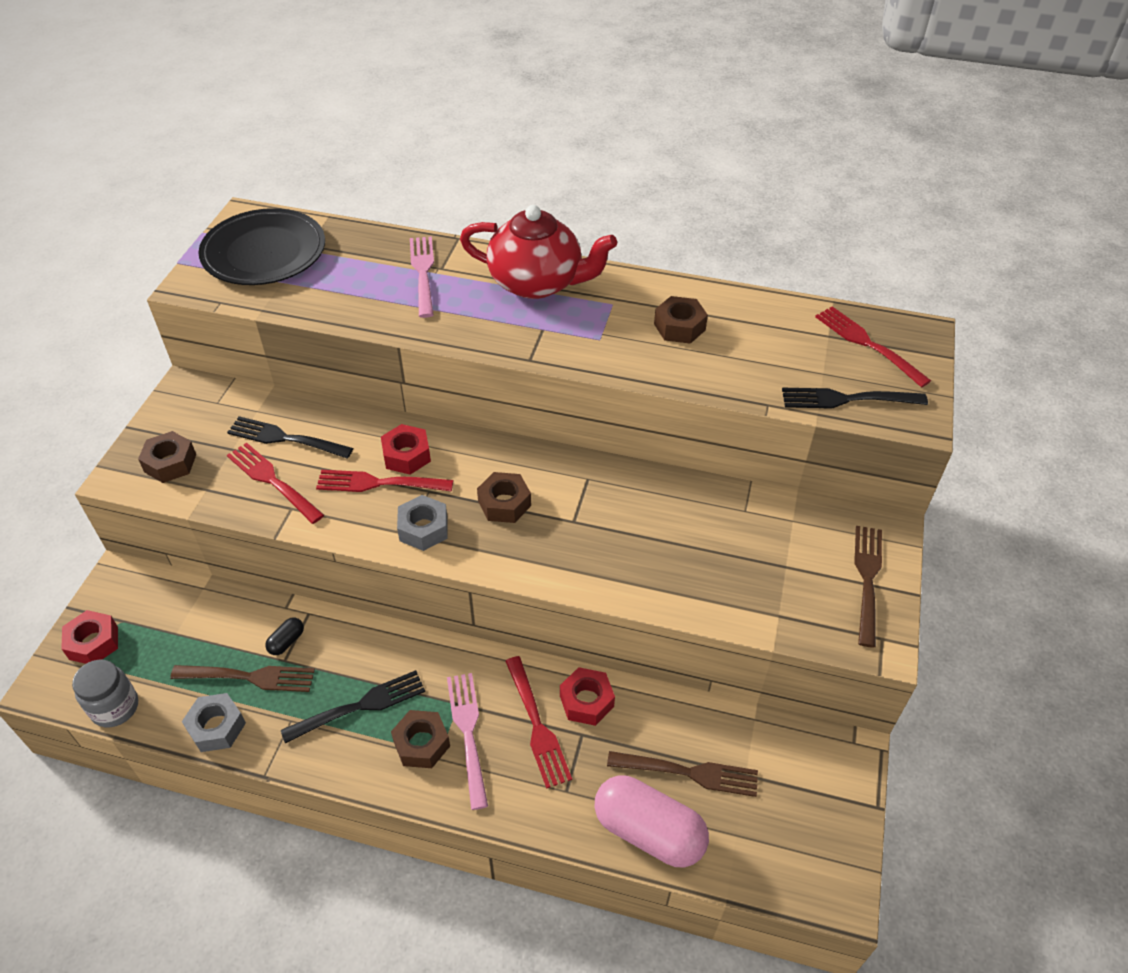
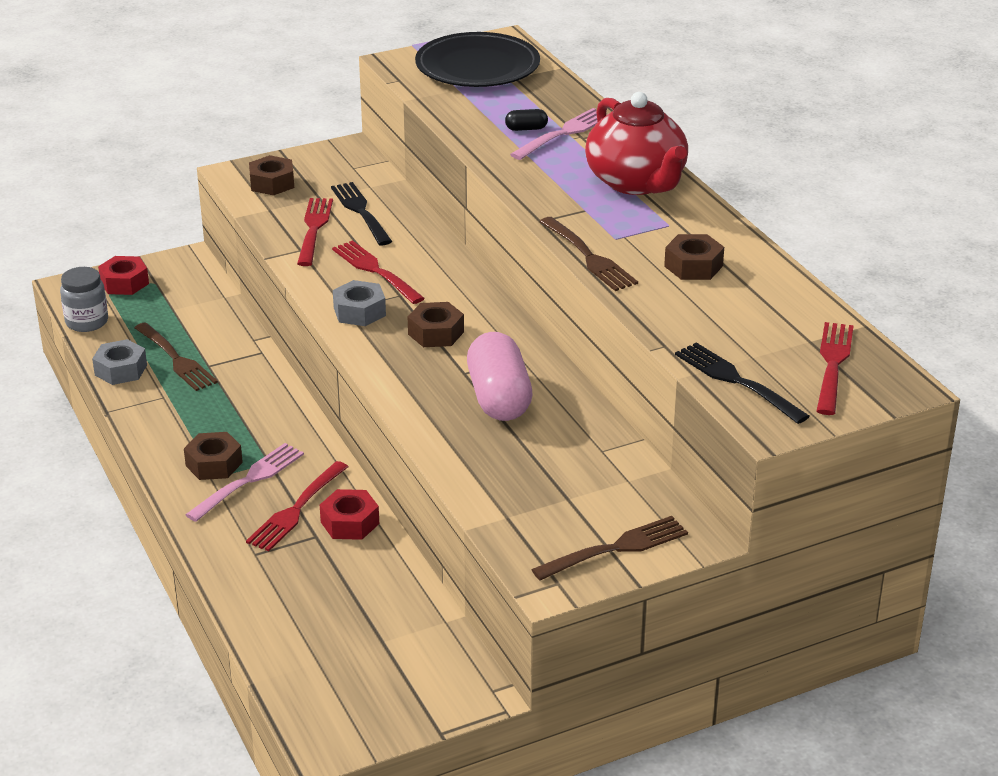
camera: 50 degrees right, 15 degrees down
black capsule [265,617,304,655] -> black capsule moved to [505,109,548,131]
black fork [281,670,425,743] -> none
red nut [381,424,431,475] -> none
pink capsule [595,776,709,868] -> pink capsule moved to [467,332,533,421]
brown fork [607,751,758,797] -> brown fork moved to [539,217,638,291]

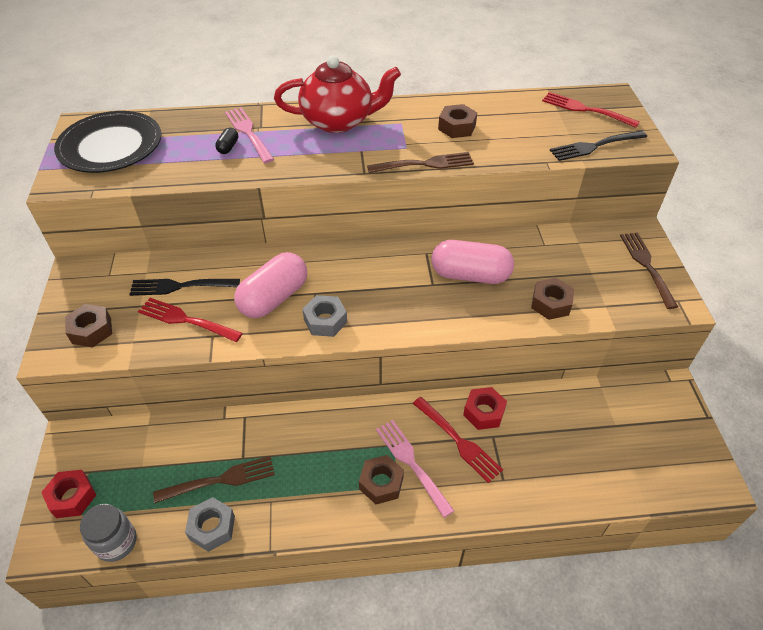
camera: 70 degrees left, 15 degrees up
red fork [332,240,425,304] -> pink capsule [234,252,307,318]
brown nut [408,302,464,347] -> brown nut moved to [531,278,574,320]

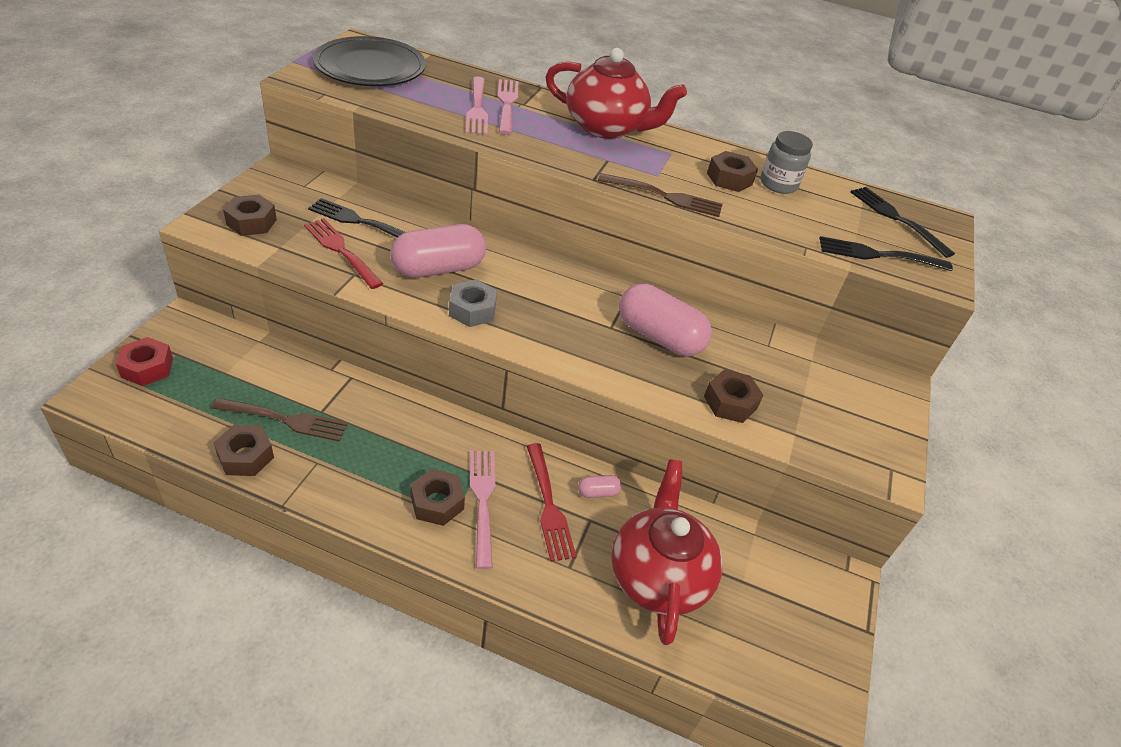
camera: 20 degrees right, 5 degrees down
grey jar [80,504,137,562] -> grey jar moved to [761,131,813,194]
grey nut [185,497,235,552] -> brown nut [213,425,274,476]
black capsule [215,128,238,154] -> pink fork [466,76,488,135]
red nut [463,387,507,430] -> pink capsule [578,475,622,498]
red fork [542,92,640,128] -> black fork [851,187,955,258]
brown fork [620,233,678,309] -> none
none -> red teapot [612,459,723,645]

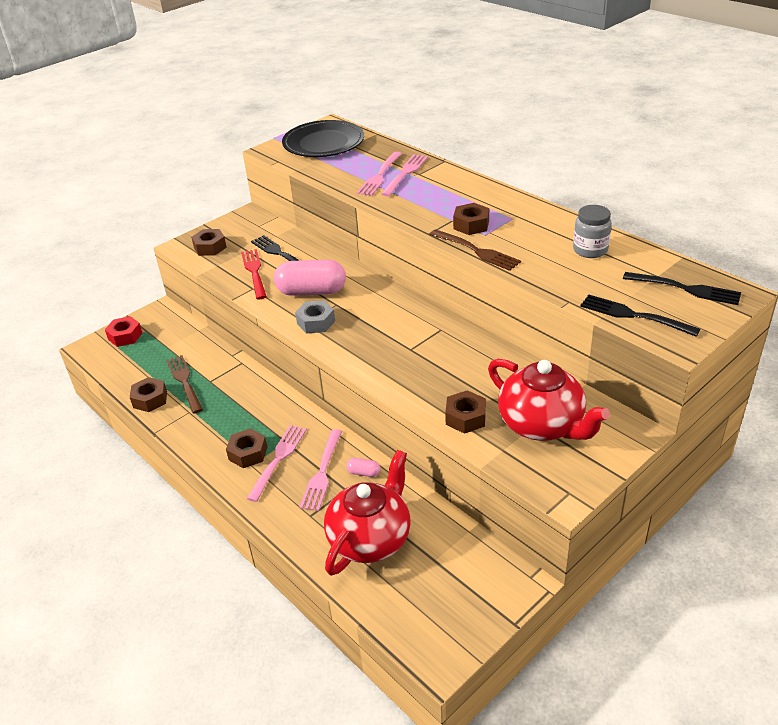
camera: 35 degrees right, 5 degrees down
brown fork [212,398,348,441] -> brown fork turned 150 degrees counterclockwise [166,355,203,414]
red fork [527,443,577,562] -> pink fork [299,429,342,511]
red teapot [545,48,687,139] -> red teapot moved to [488,359,610,441]
pink capsule [619,284,712,356] -> none
brown nut [707,151,758,192] -> brown nut moved to [453,203,489,235]
black fork [851,187,955,258] -> black fork turned 120 degrees clockwise [623,272,741,305]

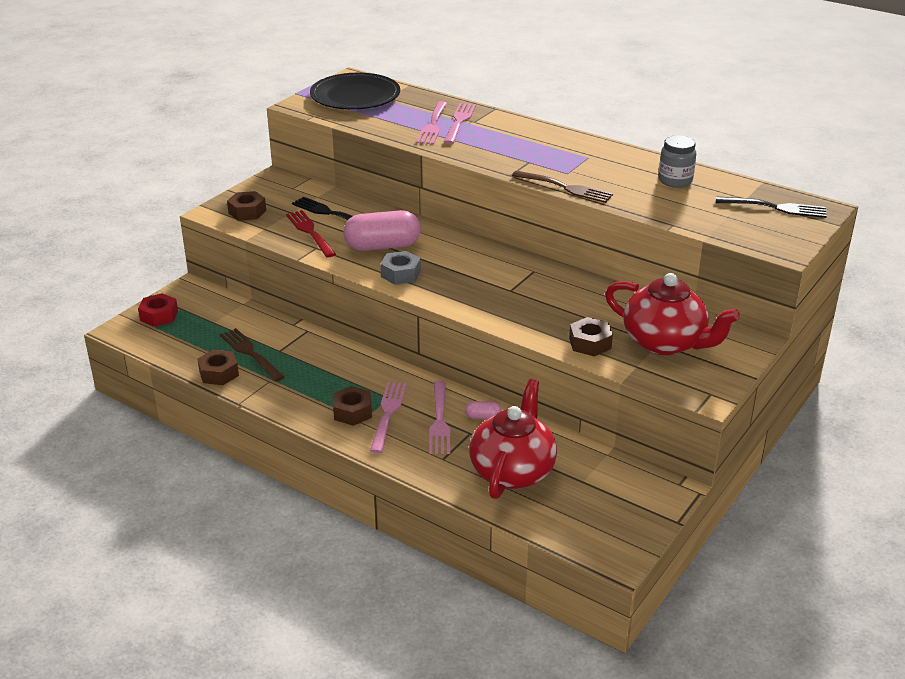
camera: 15 degrees left, 5 degrees down
brown nut [453,203,489,235] -> none
black fork [580,295,700,337] -> none

